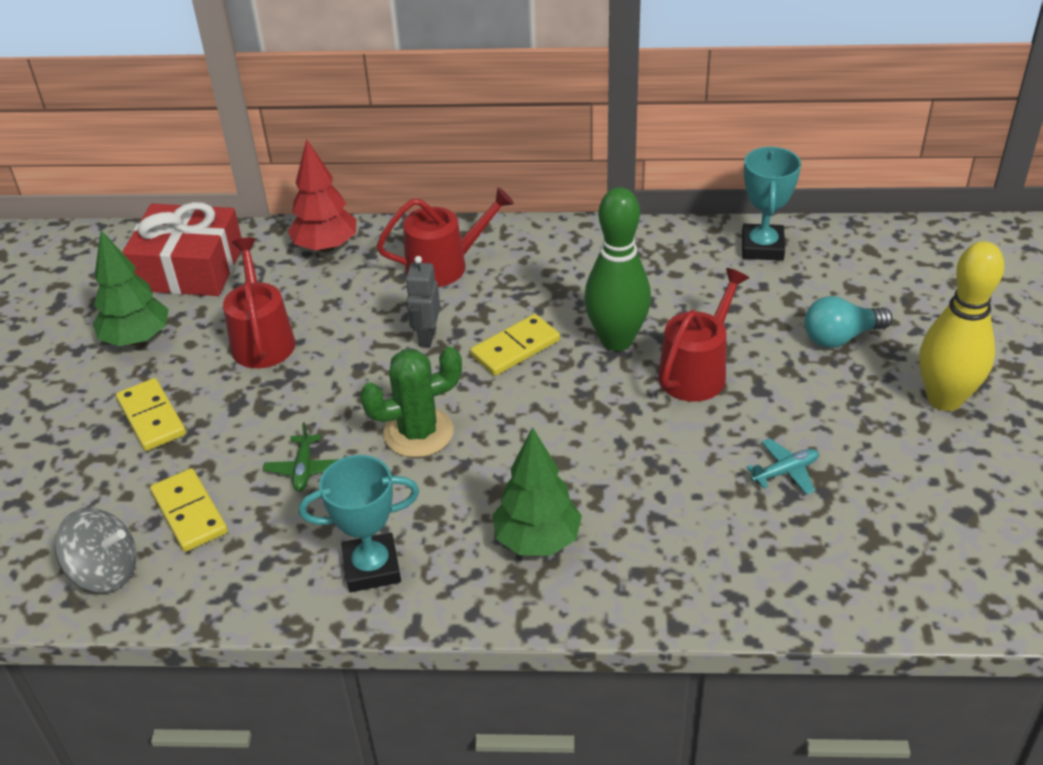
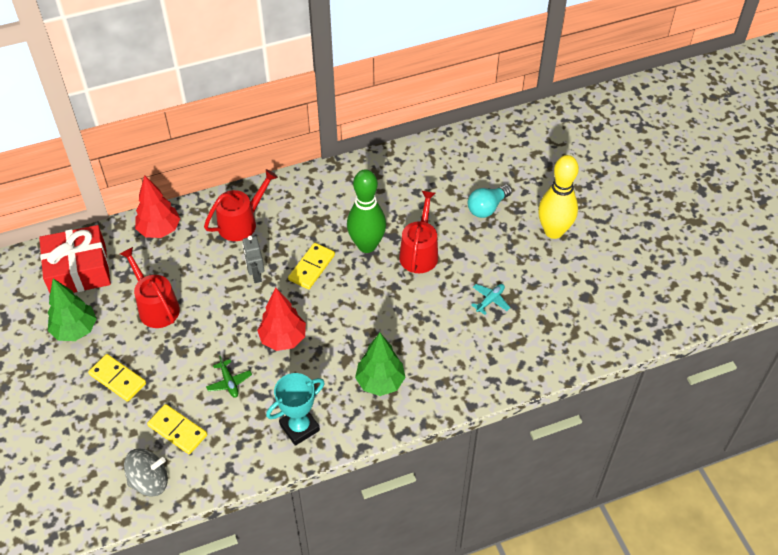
camera: 25 degrees left, 10 degrees up
green cactus [360,347,462,458] -> red tree [257,288,306,351]
turquoise trophy [742,147,801,261] -> none

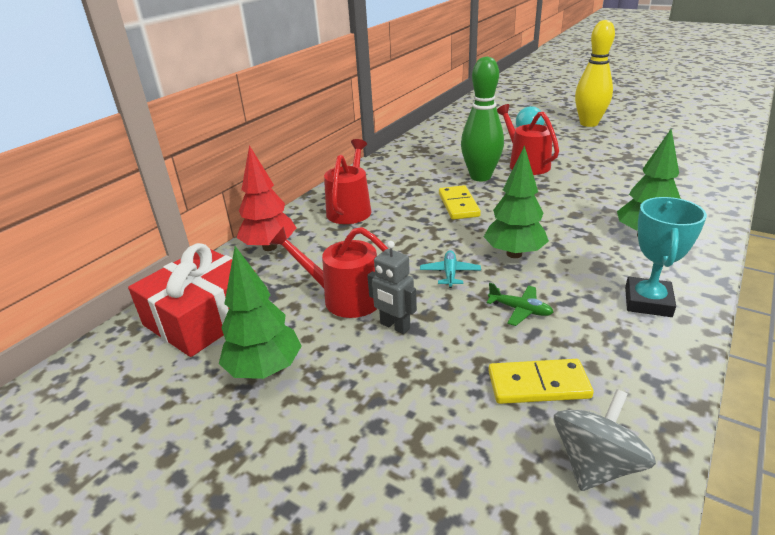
camera: 35 degrees left, 20 degrees down
yellow domino [88,354,146,402] -> none
grey robot [242,236,264,283] -> grey robot moved to [367,241,417,334]
red tree [257,288,306,351] -> green tree [484,145,549,258]
turquoise plane [471,284,510,315] -> turquoise plane moved to [420,250,481,288]

